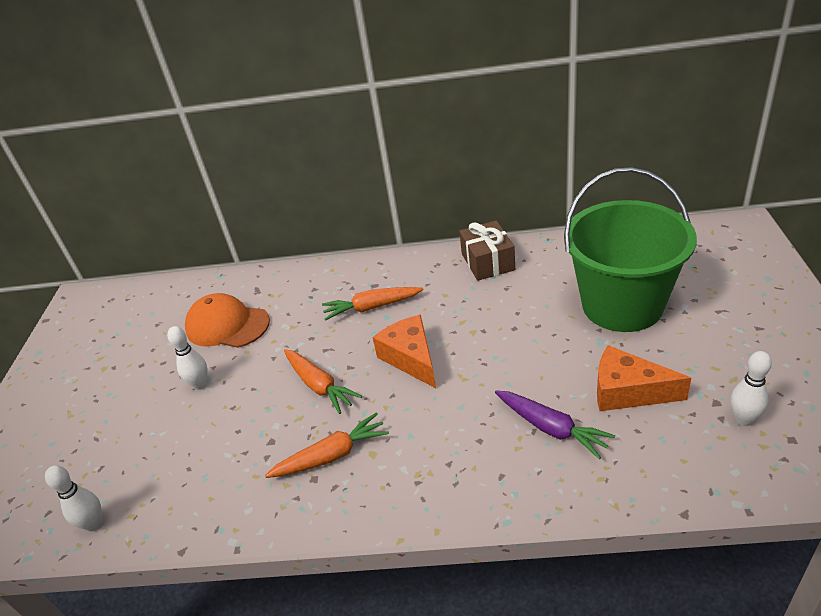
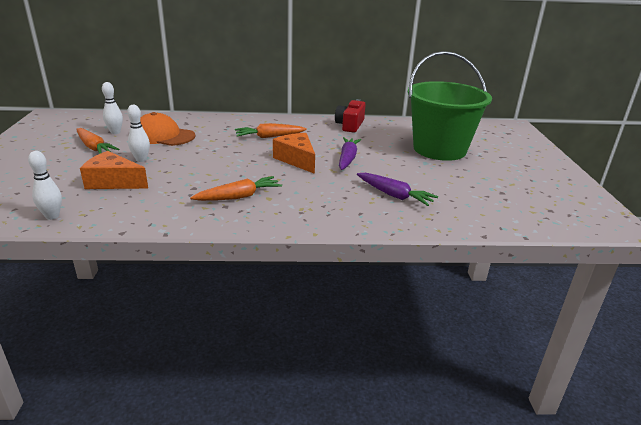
camera: 10 degrees left, 10 degrees down
orange carrot [284,349,362,414] -> orange carrot moved to [76,128,119,154]
brown gift [459,221,515,281] -> red camera [335,99,366,133]
orange cheese [597,345,691,411] -> orange cheese moved to [80,151,148,189]
white bowling pin [730,351,772,426] -> white bowling pin moved to [102,82,123,134]
none -> purple carrot [339,137,361,170]

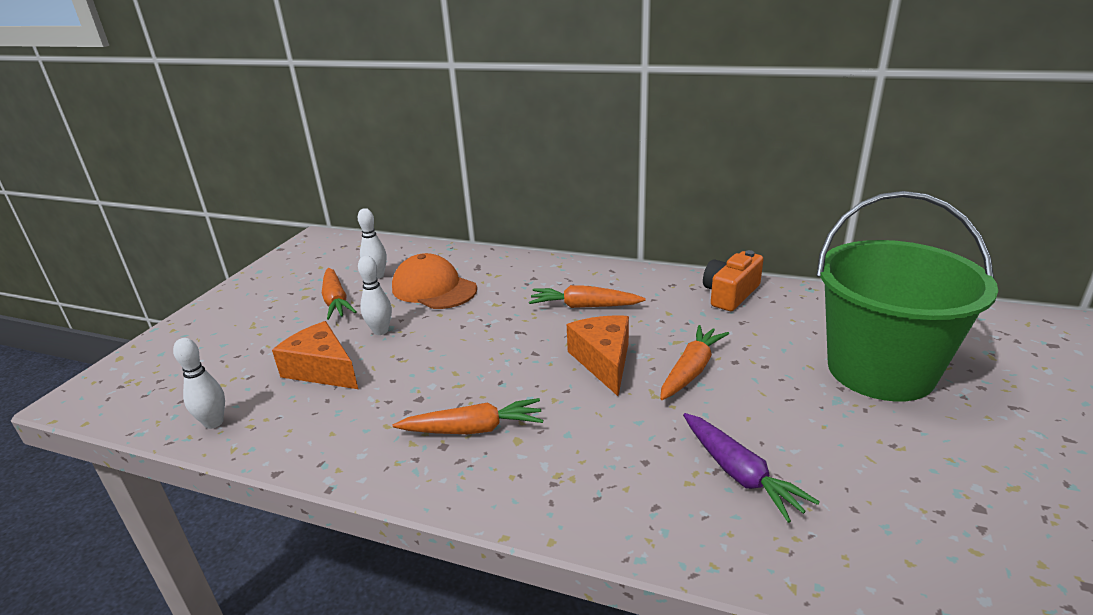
camera: 25 degrees right, 0 degrees up
red camera [335,99,366,133] -> orange camera [703,250,763,311]
purple carrot [339,137,361,170] -> orange carrot [660,325,729,400]

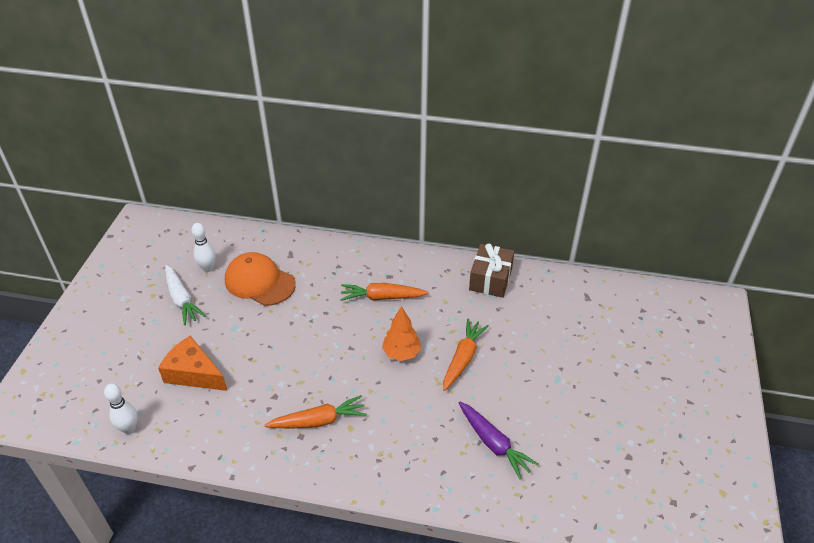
camera: 10 degrees left, 15 degrees up
orange carrot [322,268,357,320] -> white carrot [165,265,206,325]
white bowling pin [358,256,392,335] -> none
orange cheese [567,315,629,396] -> orange tree [382,306,421,361]
orange camera [703,250,763,311] -> brown gift [469,243,515,298]
green bucket [816,191,998,402] -> none

